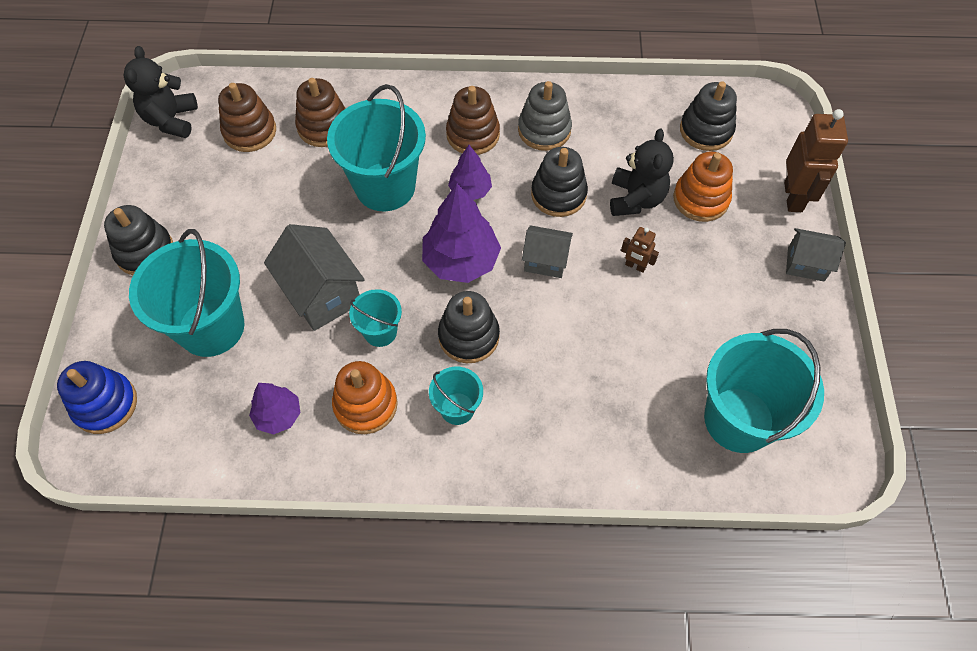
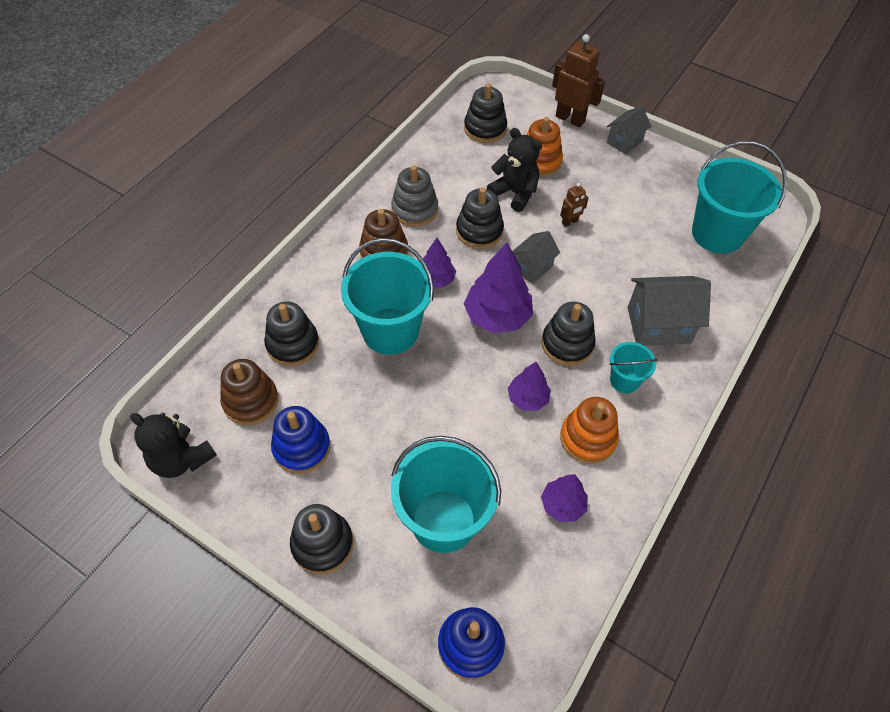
camera: 60 degrees left, 5 degrees down
grey house [264,224,365,331] -> grey house moved to [628,276,711,346]
brown stacking toy [295,78,346,147] -> black stacking toy [264,302,319,366]
turquoise bucket [349,289,402,347] -> purple tree [508,362,551,411]
none -> blue stacking toy [271,406,331,474]

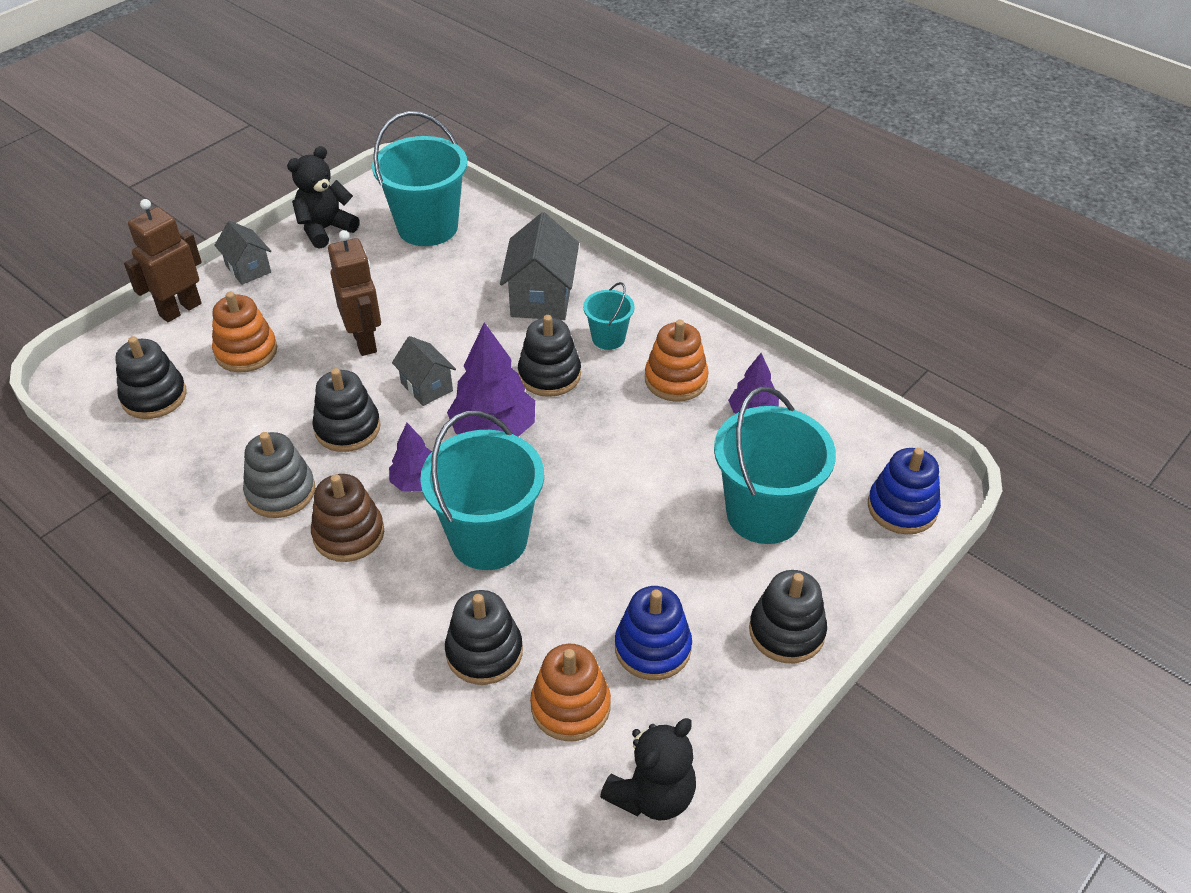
camera: 80 degrees left, 10 degrees down
brown stacking toy [220,359,279,425] -> orange stacking toy [530,644,611,741]
black teddy bear [487,128,542,212] -> black teddy bear moved to [287,146,360,249]
purple tree [508,362,551,411] -> none
brown robot [560,183,588,227] -> brown robot [328,230,381,356], size x1.97

